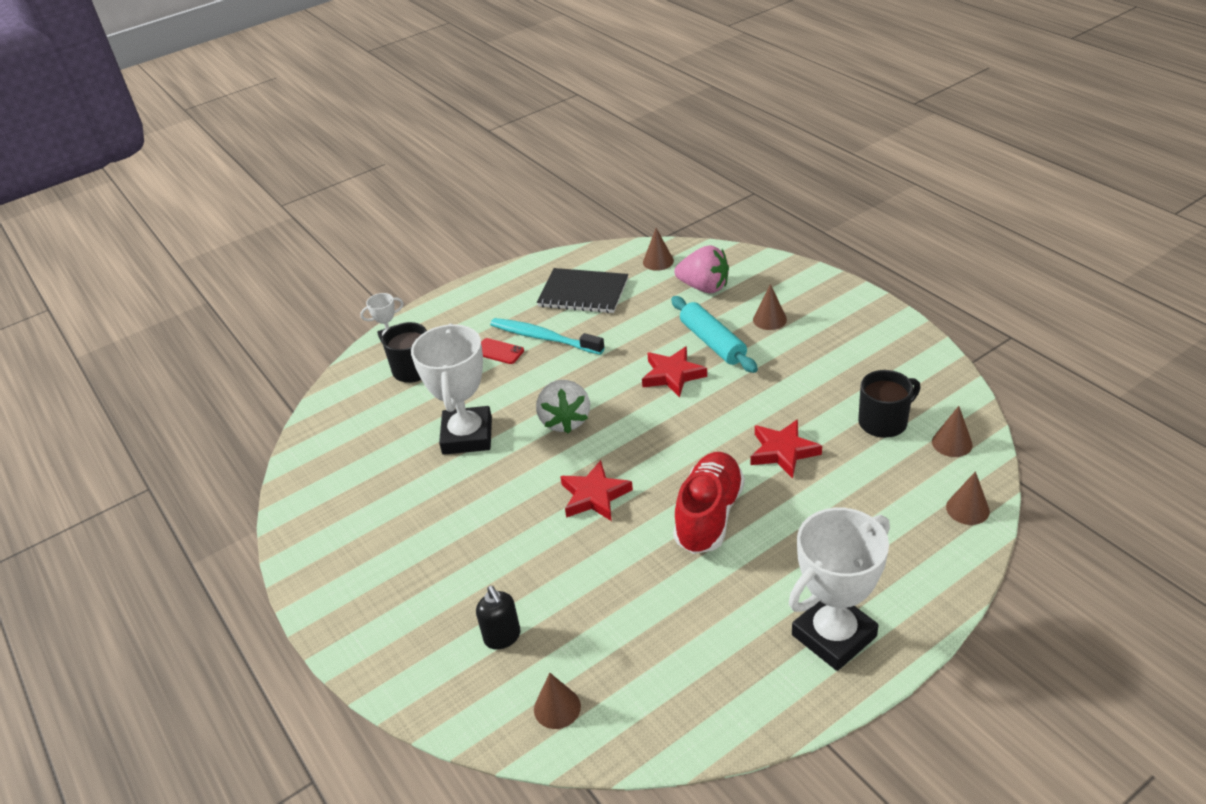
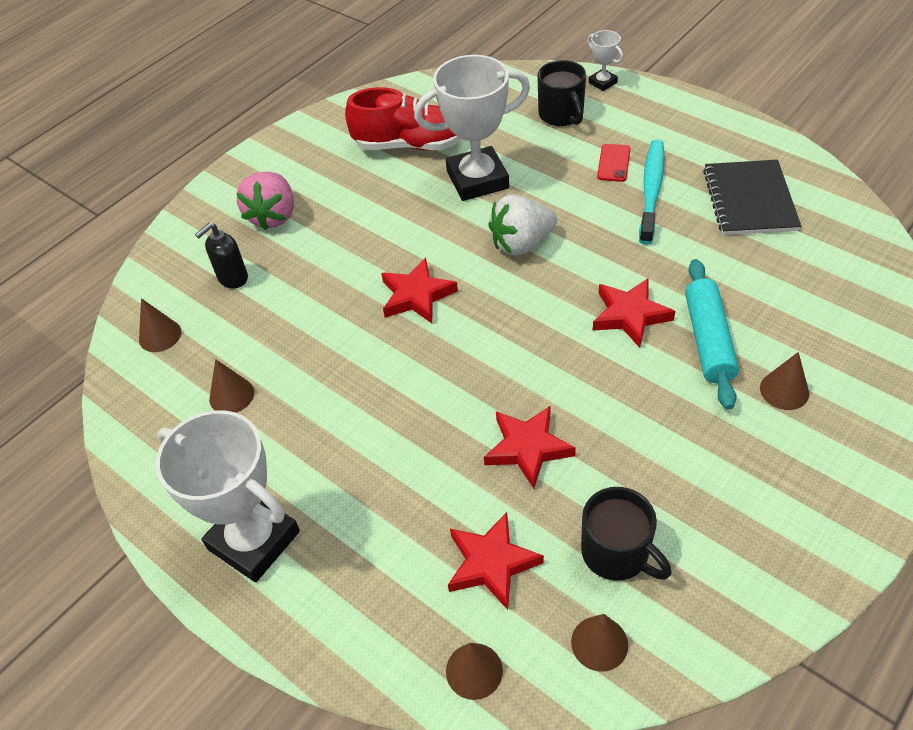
camera: 75 degrees right, 10 degrees up
brown cone [643,228,674,271] -> brown cone moved to [209,359,254,413]
turquoise rolling pin [671,296,758,373] -> turquoise rolling pin turned 45 degrees counterclockwise [685,259,739,410]
red shoe [673,452,745,554] -> red shoe moved to [345,87,461,150]
pink strawberry [674,245,729,293] -> pink strawberry moved to [237,172,294,230]
none -> red star [448,512,544,610]

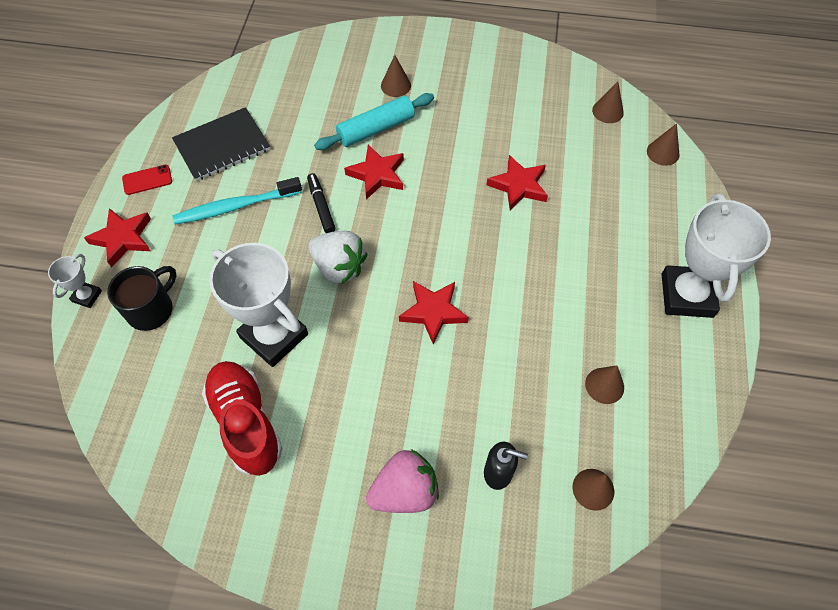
camera: 125 degrees left, 10 degrees up
red star [448,512,544,610] -> red star moved to [84,208,151,267]
black mug [581,487,671,581] -> none
red phone [597,144,630,182] -> red phone moved to [122,165,172,195]
none -> black marker [307,173,335,233]

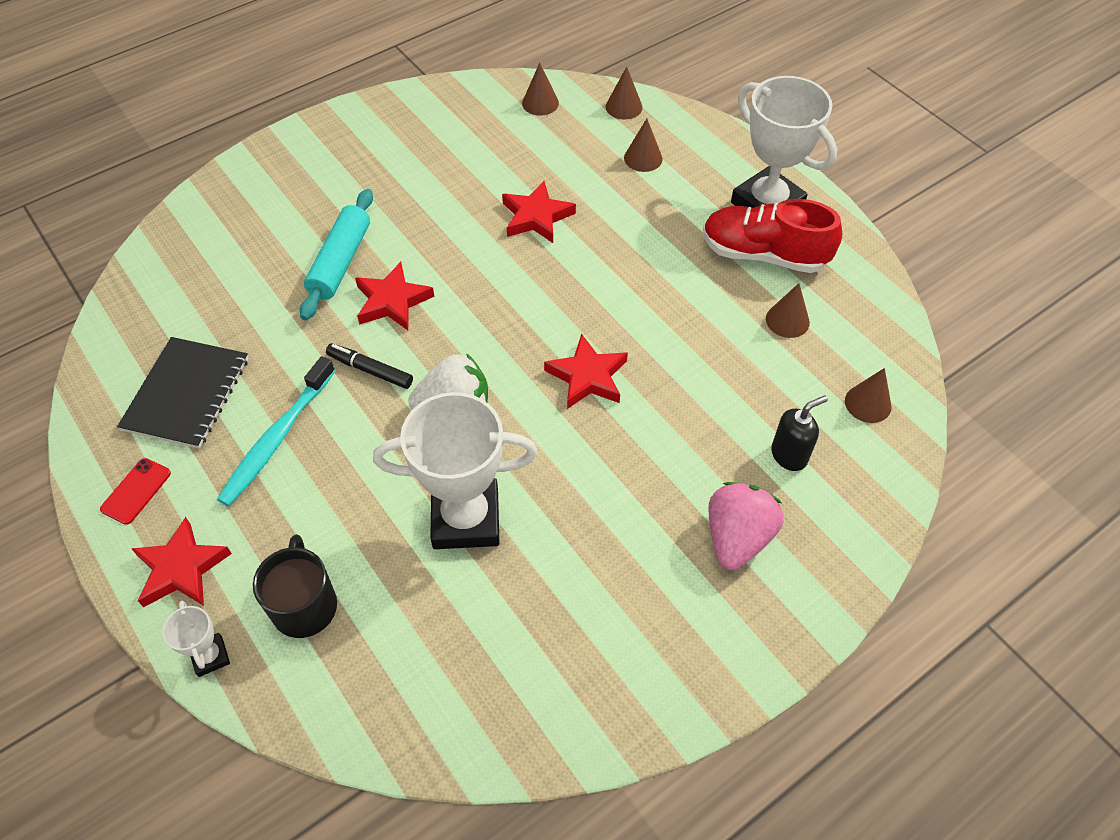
camera: 45 degrees left, 5 degrees down
red shoe [202,361,283,476] -> red shoe moved to [703,199,842,273]
brown cone [381,55,411,97] -> brown cone moved to [624,119,662,172]

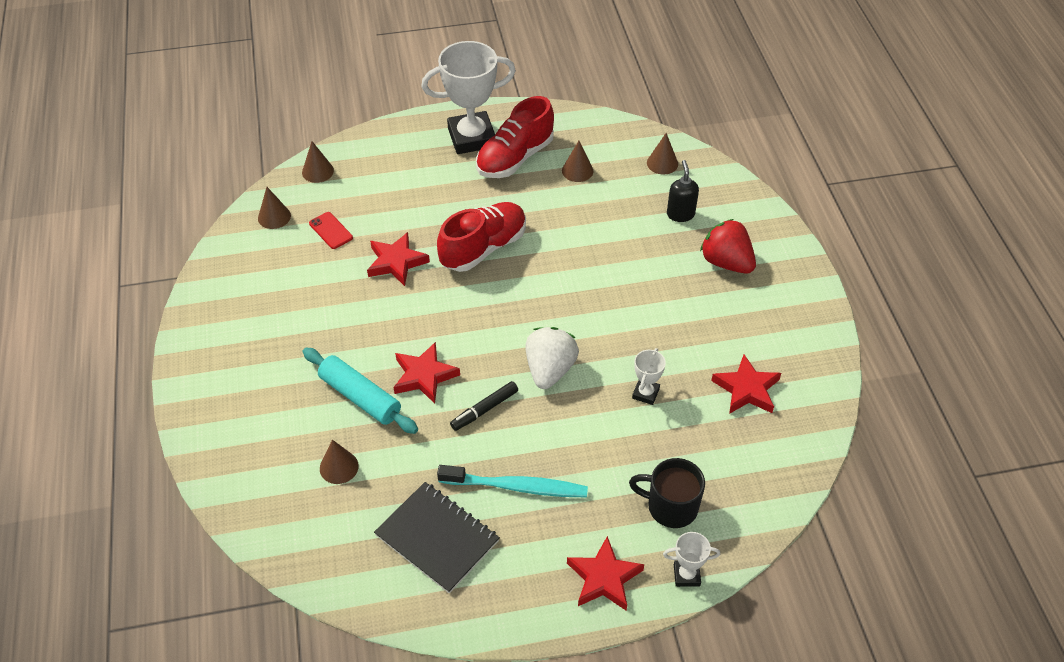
camera: 65 degrees left, 5 degrees down
red phone [100,458,171,525] -> red phone moved to [309,212,353,249]
turquoise toothbrush [217,356,335,506] -> turquoise toothbrush turned 45 degrees counterclockwise [437,465,588,497]
white trophy [373,392,538,549] -> white trophy [632,348,666,405], size x0.45
red star [544,333,628,409] -> red star moved to [711,354,781,414]
brown cone [624,119,662,172] -> brown cone moved to [320,440,359,484]
pink strawberry [708,482,783,570] -> red strawberry [700,219,756,274]
none -> red shoe [437,202,526,272]

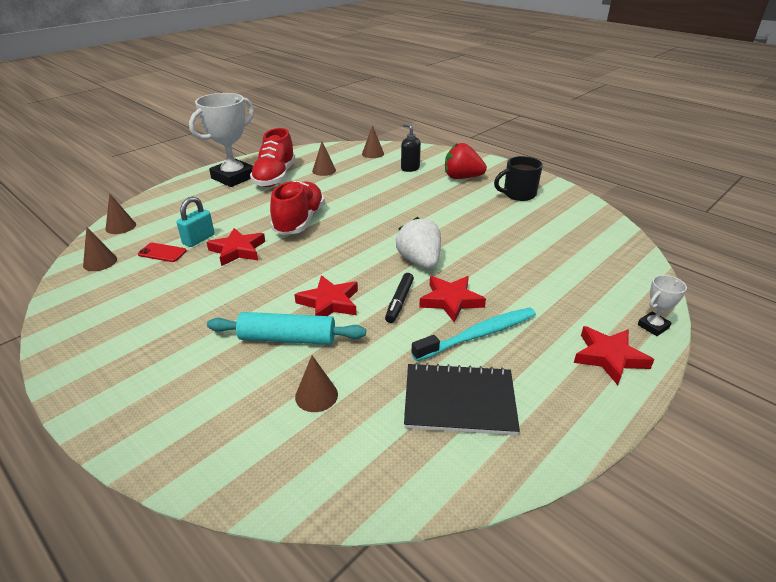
camera: 35 degrees left, 15 degrees down
black mug [629,458,705,528] -> black mug moved to [494,156,543,201]
white trophy [632,348,666,405] -> none
red star [711,354,781,414] -> red star moved to [419,276,486,323]
none -> turquoise padlock [177,196,215,247]

